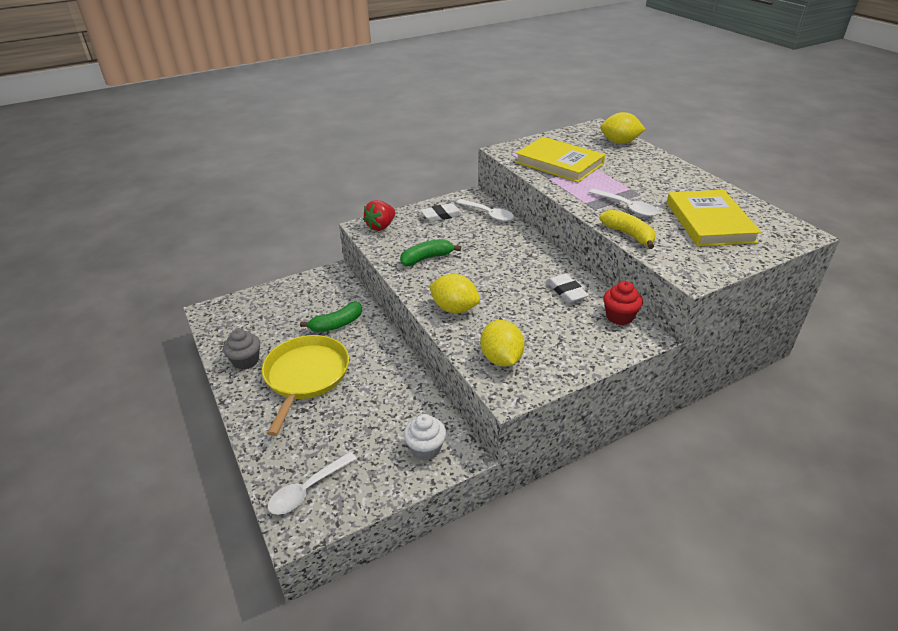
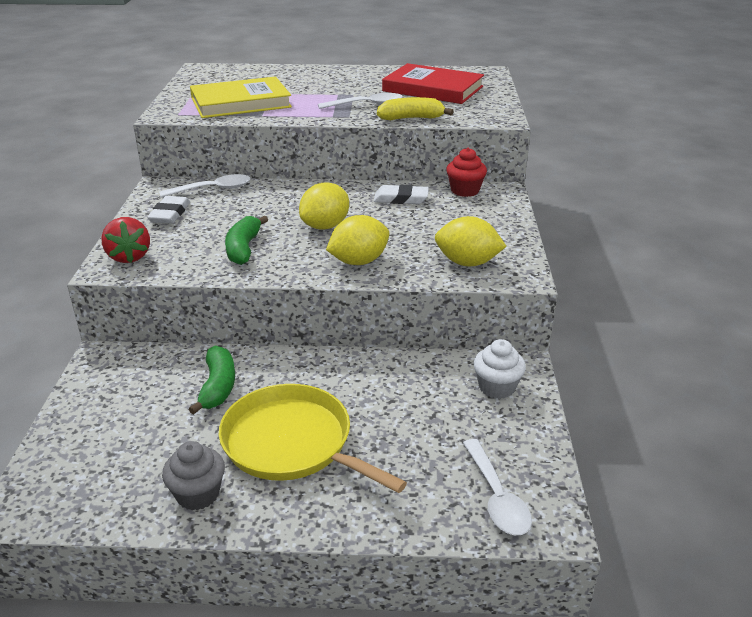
camera: 60 degrees left, 5 degrees down
yellow lemon [600,112,645,144] -> yellow lemon moved to [299,182,349,230]
yellow book [667,190,762,246] -> red book [382,63,484,104]

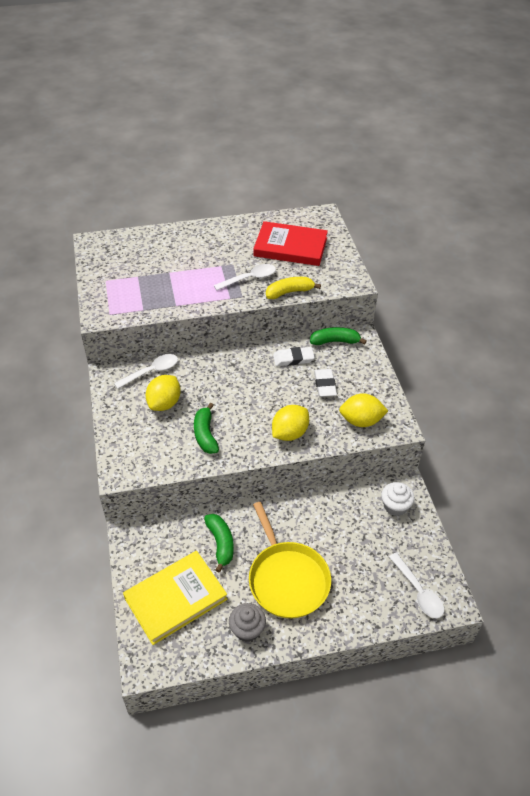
camera: 15 degrees left, 15 degrees up
red strawberry [101,217,150,263] -> none
white eraser [147,196,190,224] -> white eraser moved to [314,369,337,397]
yellow book [190,77,292,118] -> yellow book moved to [123,551,227,645]
yellow pan [219,384,407,493] -> yellow pan turned 135 degrees counterclockwise [249,502,331,618]
yellow lemon [299,182,349,230] -> yellow lemon moved to [145,375,181,411]
red cupcake [446,148,487,197] -> green banana [310,327,367,345]

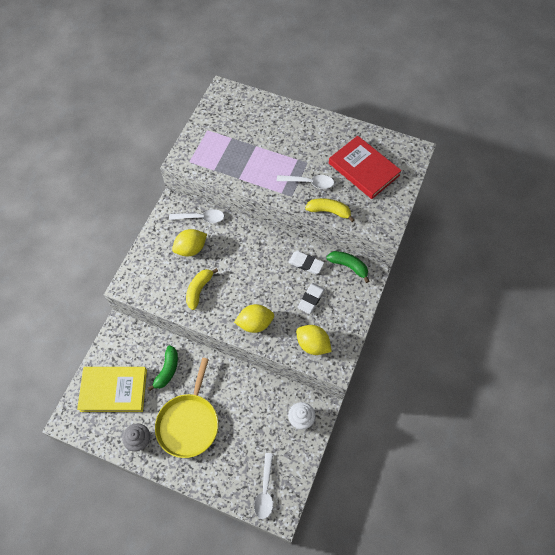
camera: 35 degrees right, 15 degrees up
green banana [194,403,219,454] -> yellow banana [186,268,218,310]

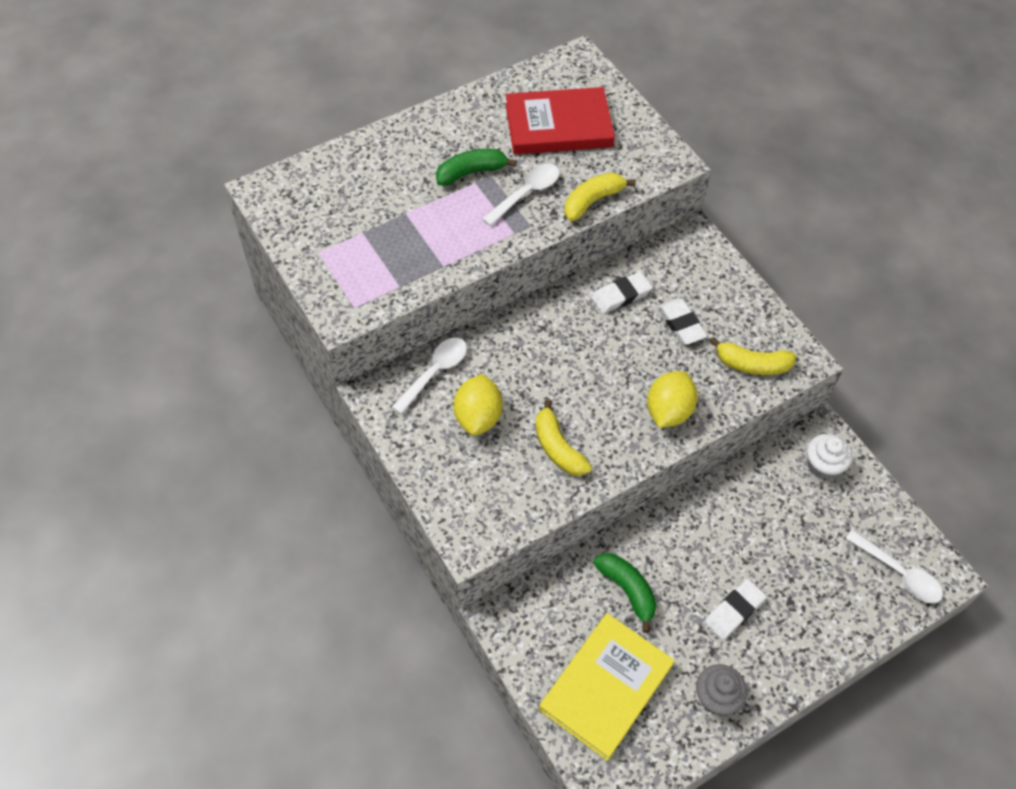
camera: 55 degrees left, 5 degrees down
yellow pan [155,358,218,458] -> white eraser [704,579,767,640]
yellow lemon [296,325,332,355] -> yellow banana [709,337,797,375]
green banana [326,251,369,283] -> green banana moved to [436,149,517,186]

